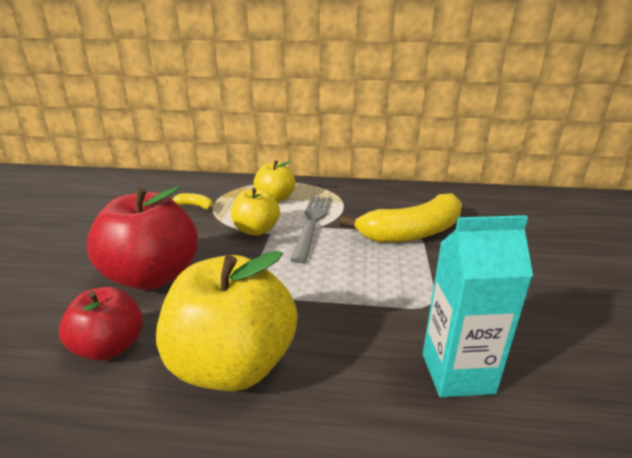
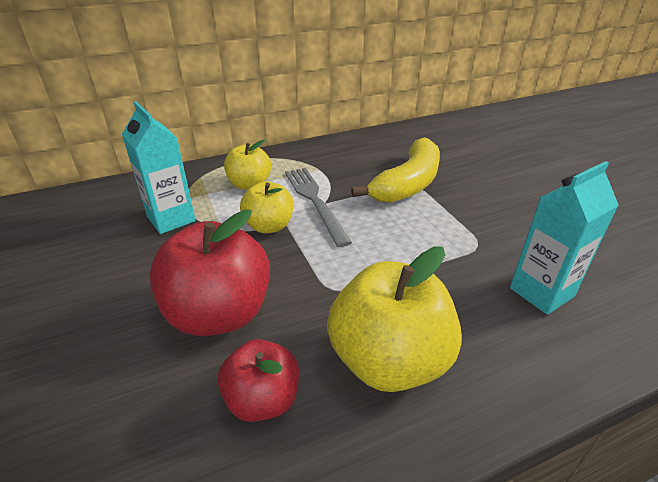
camera: 30 degrees left, 10 degrees up
yellow banana [172,193,213,211] -> turquoise carton [122,101,196,234]

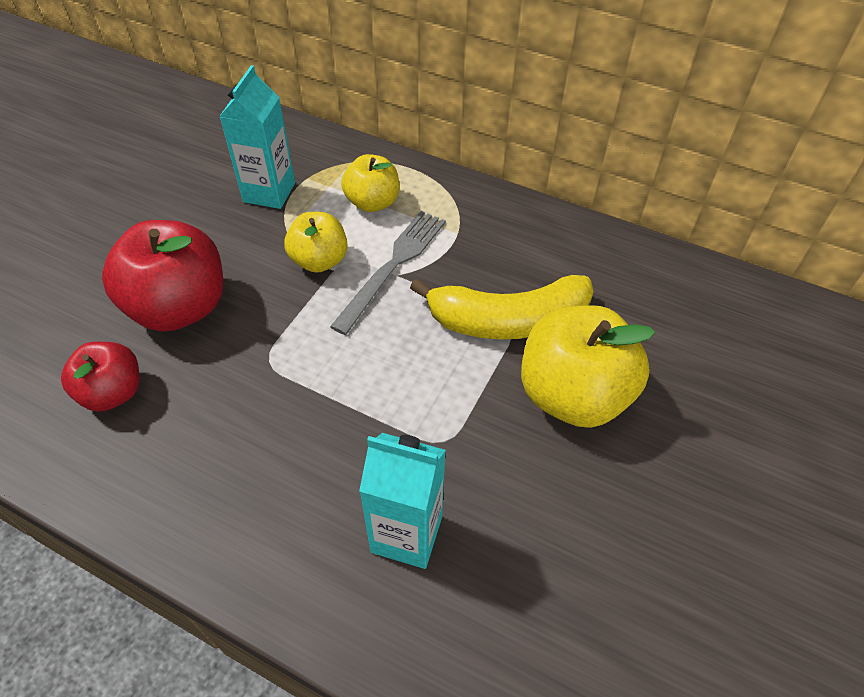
camera: 50 degrees right, 15 degrees up
yellow apple [327,247,462,392] -> yellow apple moved to [521,305,655,428]

